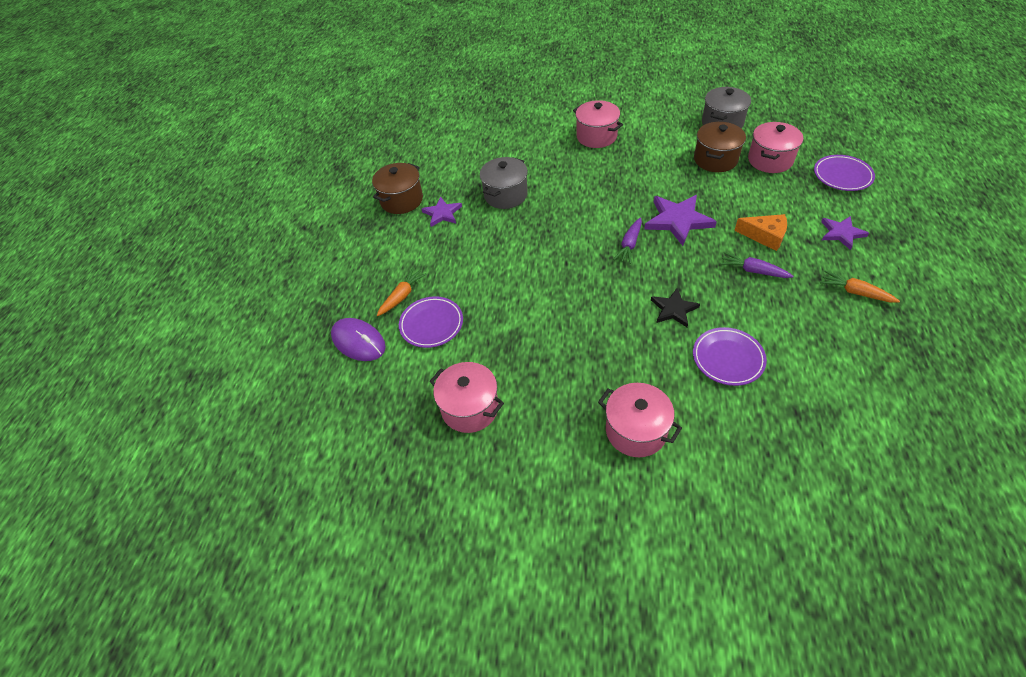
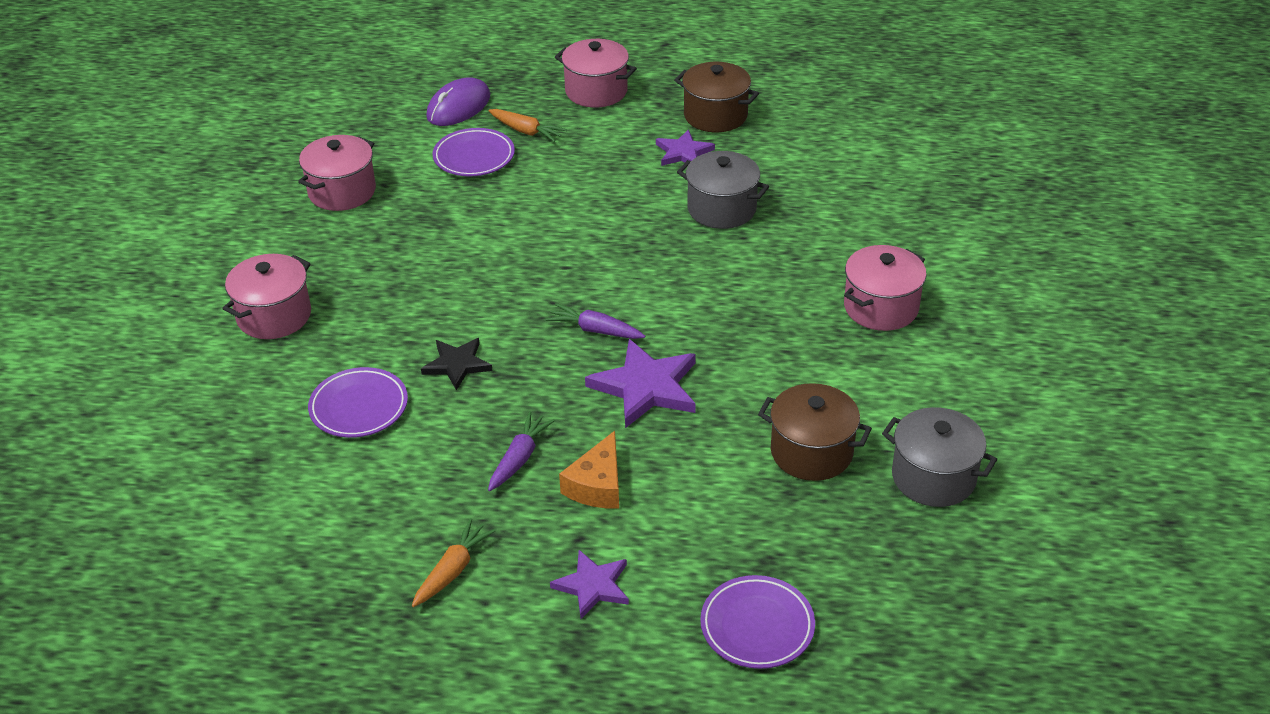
camera: 85 degrees right, 10 degrees down
pink pot [748,122,803,173] -> pink pot moved to [555,39,637,108]

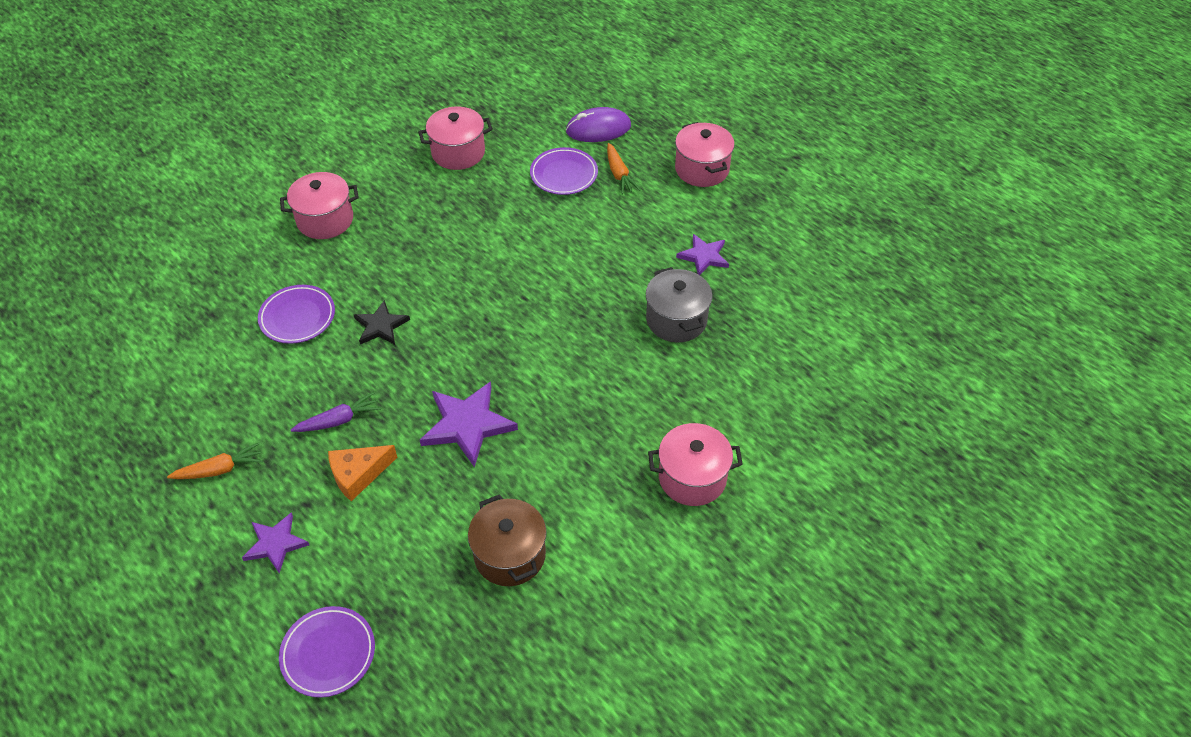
camera: 40 degrees right, 10 degrees up
purple carrot [546,303,645,339] -> none
brown pot [674,62,759,132] -> none
grey pot [882,407,997,507] -> none

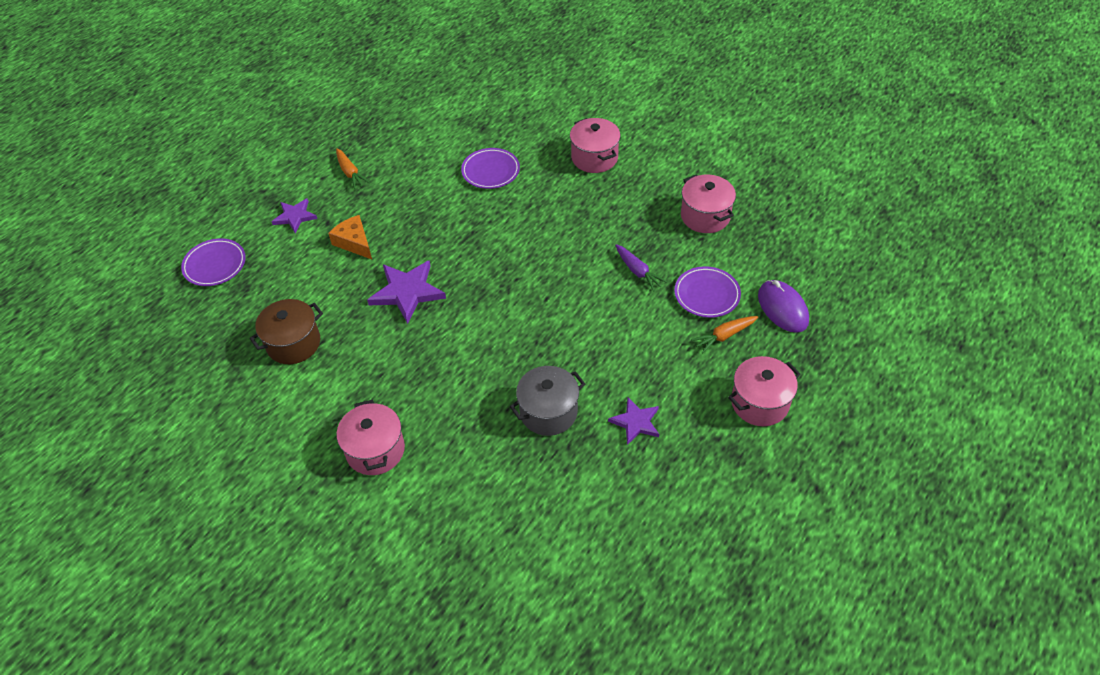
camera: 80 degrees right, 0 degrees up
purple carrot [291,392,381,432] -> purple carrot moved to [615,244,668,291]
black star [354,300,410,345] -> none

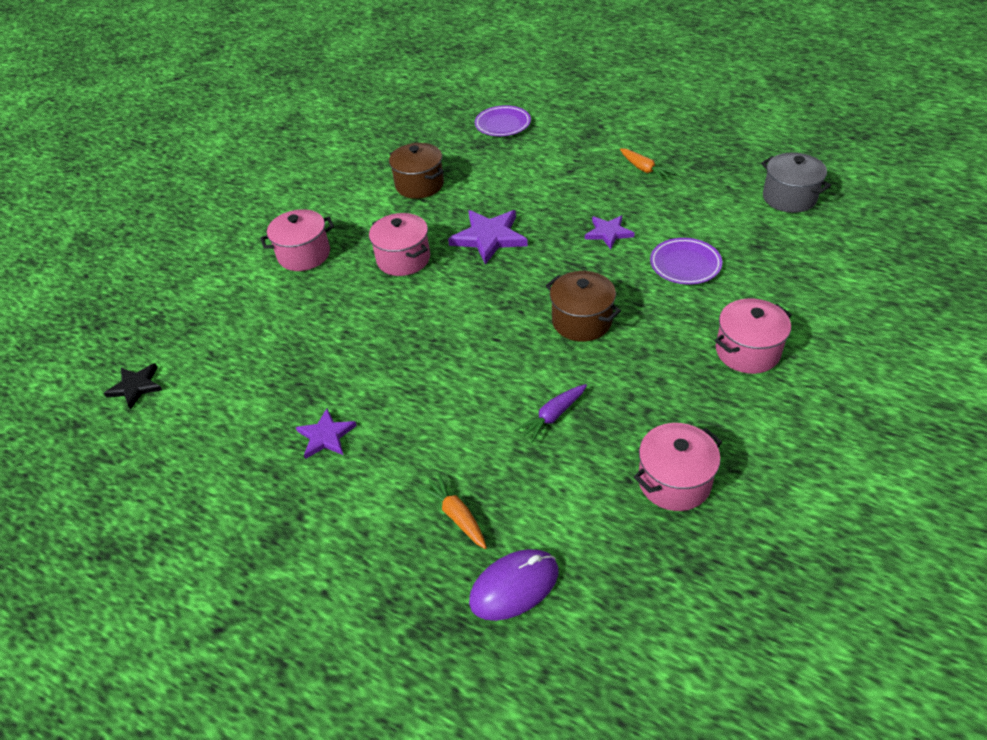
camera: 85 degrees right, 5 degrees down
purple star [271,198,317,233] -> purple star moved to [585,215,635,249]
orange cheese [328,215,372,259] -> none
orange carrot [336,148,370,189] -> orange carrot turned 90 degrees counterclockwise [620,148,675,181]
grey pot [510,366,585,436] -> grey pot moved to [761,152,831,213]
purple plate [674,266,741,318] -> none
pink pot [728,356,800,426] -> pink pot moved to [369,213,430,276]
none -> black star [103,363,162,410]
none -> brown pot [546,271,621,342]

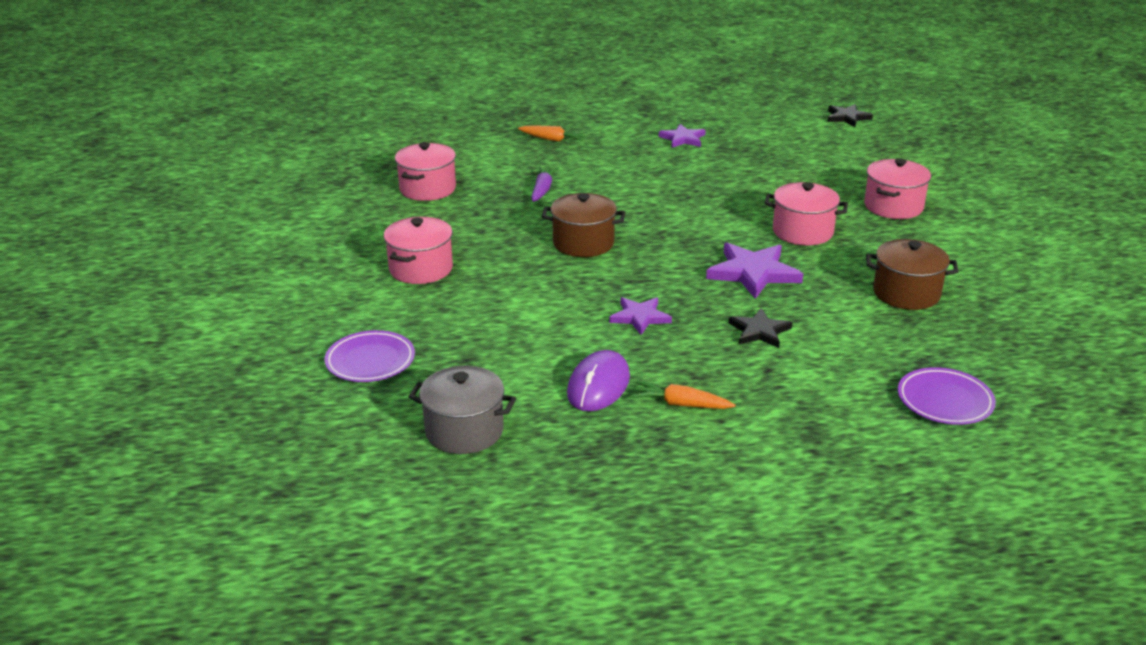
camera: 140 degrees right, 15 degrees down
purple mouse [469,549,558,621] -> purple mouse moved to [567,350,630,411]
purple plate [650,238,722,285] -> purple plate moved to [324,330,415,382]
none -> black star [729,308,792,348]

